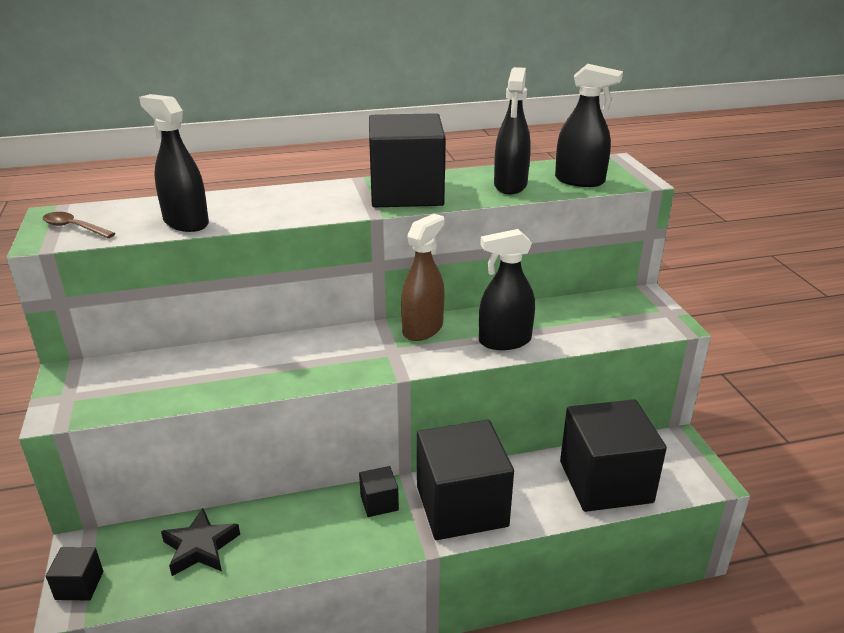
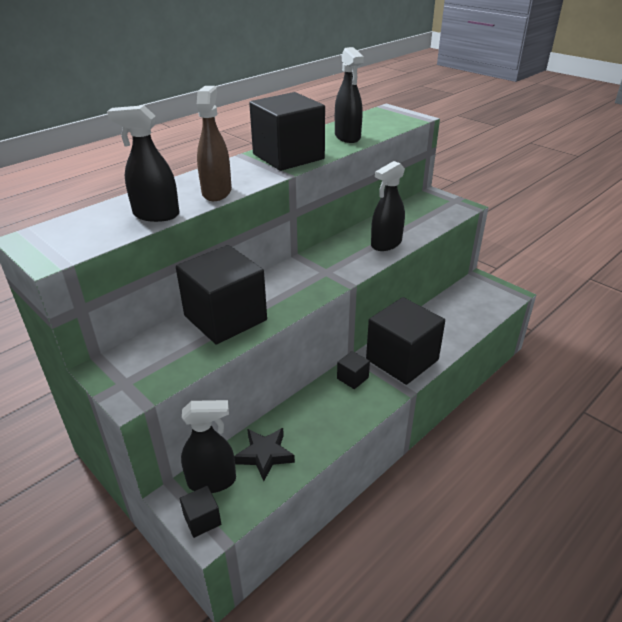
camera: 30 degrees left, 5 degrees up
brown spoon [43,212,116,238] -> none
brown spray bottle [401,213,444,341] -> brown spray bottle moved to [197,86,232,201]
black spray bottle [555,64,623,187] -> black spray bottle moved to [181,400,236,493]
black cube [560,399,667,512] -> black cube moved to [176,245,267,345]

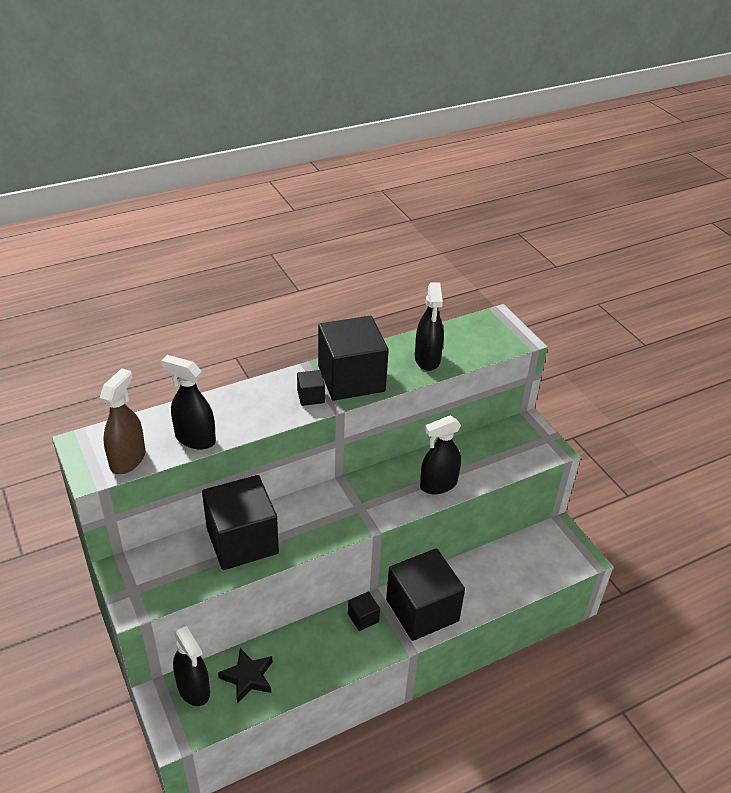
camera: 15 degrees right, 5 degrees up
black cube [180,486,221,538] -> black cube moved to [297,370,325,406]
black spray bottle [181,400,236,493] -> black spray bottle turned 45 degrees clockwise [173,624,210,706]
brown spray bottle [197,86,232,201] -> brown spray bottle moved to [100,368,145,474]

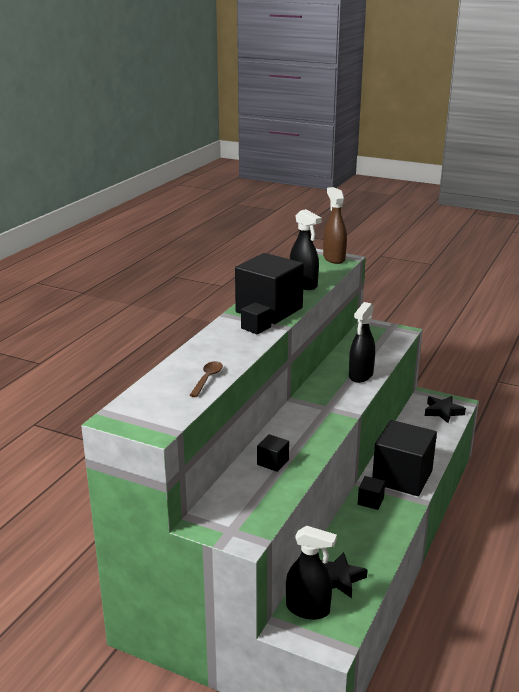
camera: 35 degrees left, 15 degrees down
brown spray bottle [100,368,145,474] -> brown spray bottle moved to [323,187,347,264]
black spray bottle [161,355,216,450] -> brown spoon [190,361,223,397]
black cube [202,475,279,570] -> black cube [257,434,289,472], size x0.42
none -> black star [425,396,466,423]

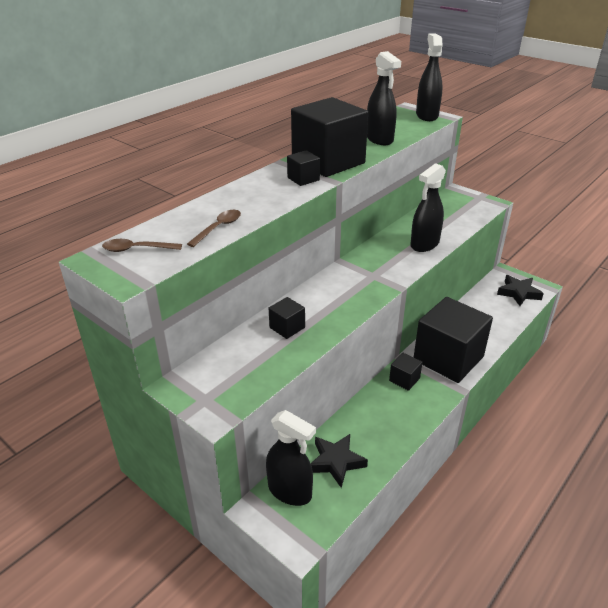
camera: 15 degrees right, 10 degrees up
brown spray bottle [323,187,347,264] -> black spray bottle [416,34,443,121]
none -> brown spoon [102,239,182,252]

